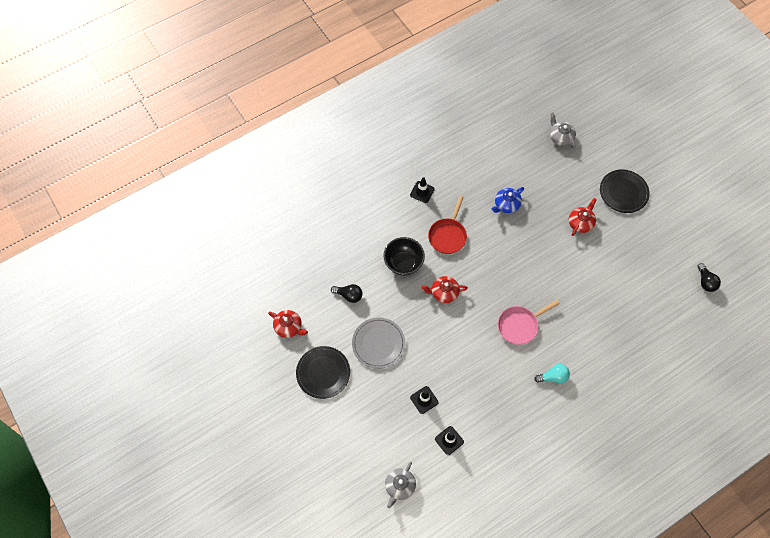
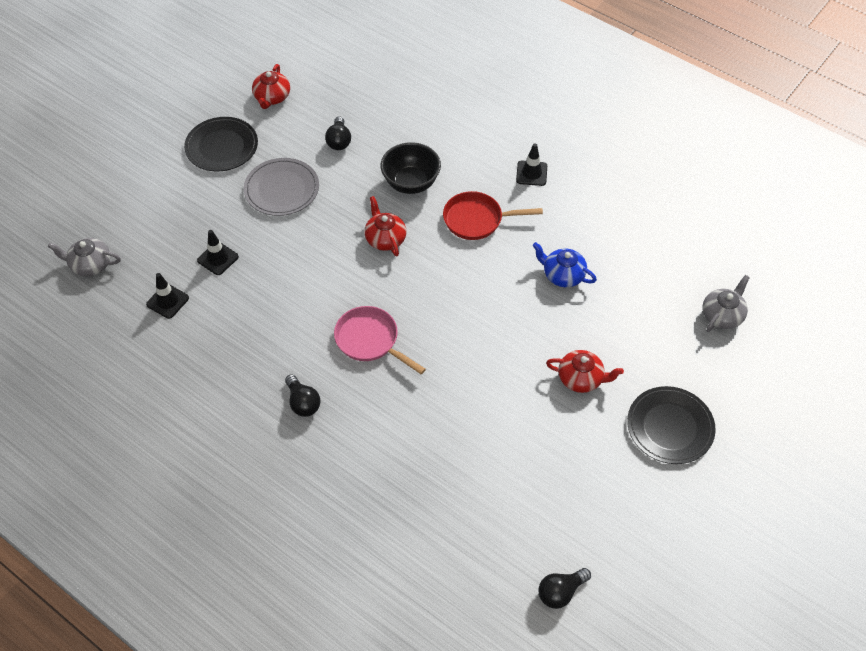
camera: 70 degrees right, 10 degrees down
turquoise light bulb [534,364,570,383] -> black light bulb [285,374,321,417]

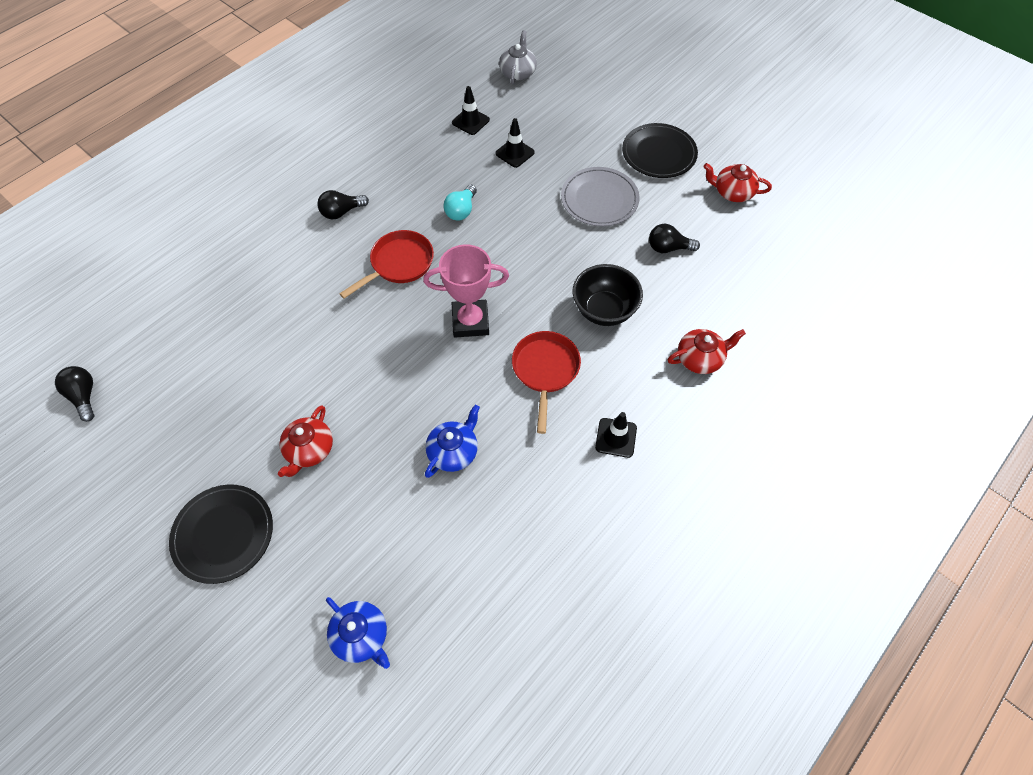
camera: 95 degrees right, 5 degrees up
pink pan [334,306,426,374] -> red pan [339,230,434,299]
red teapot [364,196,407,256] -> red teapot moved to [667,329,746,374]
grey teapot [702,275,750,332] -> blue teapot [326,597,390,669]
none -> pink trophy [423,244,509,337]
none -> turquoise light bulb [443,185,477,221]

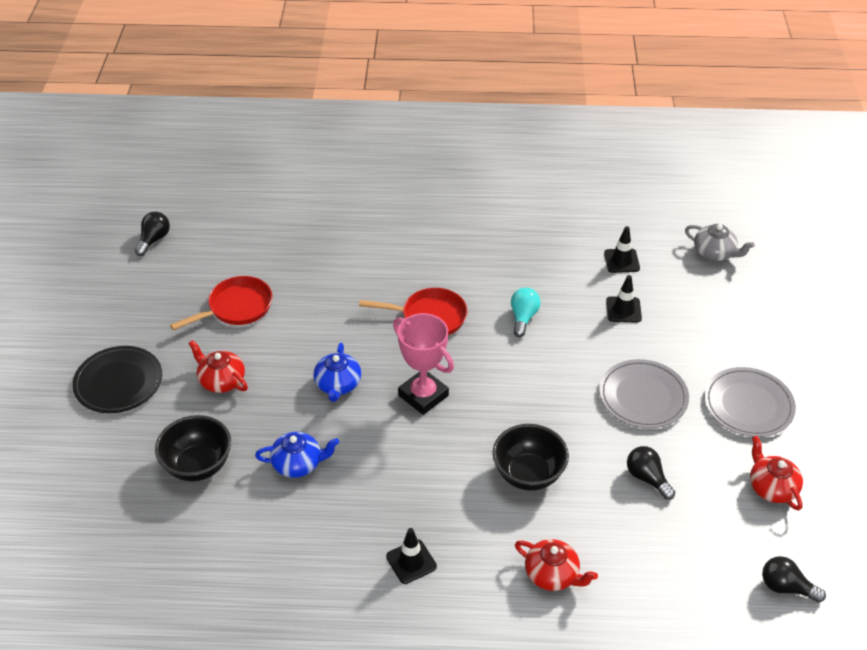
camera: 50 degrees right, 15 degrees down
red teapot [278,405,333,477] -> red teapot turned 60 degrees clockwise [188,340,248,393]
black light bulb [317,190,369,219] -> black light bulb moved to [762,556,826,603]
blue teapot [326,597,390,669] -> blue teapot moved to [314,343,361,402]
turquoise light bulb [443,185,477,221] -> turquoise light bulb turned 120 degrees clockwise [511,287,541,337]
grey teapot [499,30,537,84] -> grey teapot turned 60 degrees clockwise [685,224,755,261]
red pan [512,331,581,434] -> red pan moved to [170,276,272,330]
black plate [622,123,698,178] -> grey plate [704,367,796,437]
none -> black bowl [155,415,231,482]

